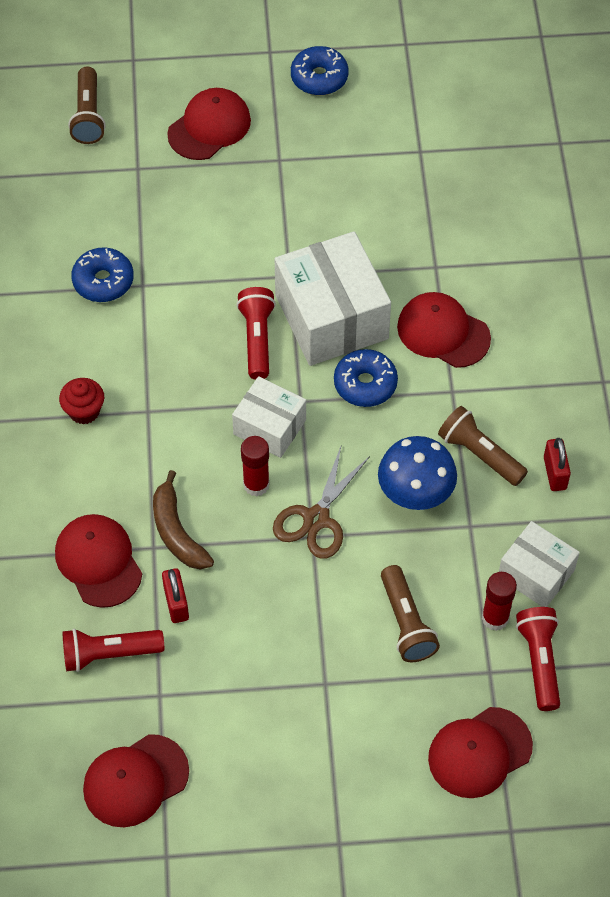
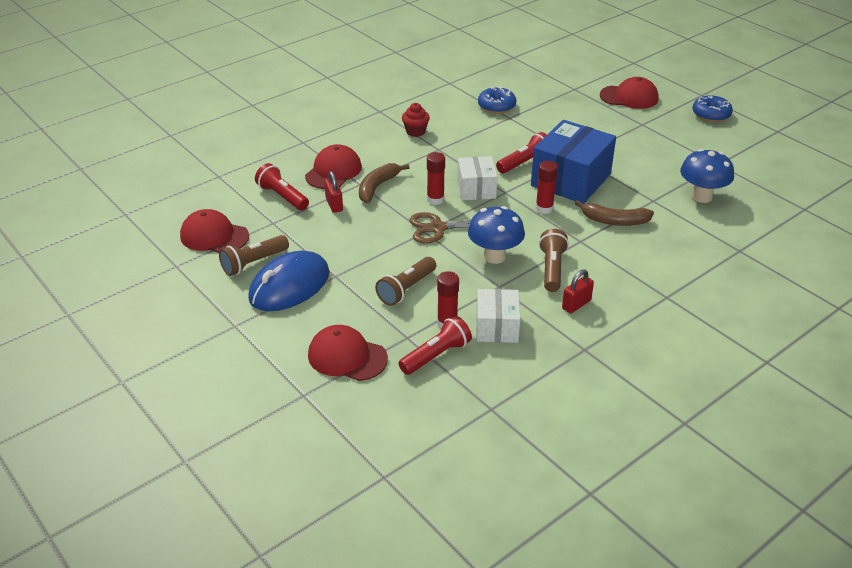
camera: 55 degrees right, 20 degrees down
brown flashlight [68,67,106,144] -> brown flashlight moved to [219,235,289,276]
red padlock [162,568,189,623] -> red padlock turned 60 degrees counterclockwise [324,171,343,213]
white box [275,231,391,366] -> blue box [531,120,616,204]
blue donut [334,349,398,407] -> red glue stick [536,161,558,214]
red cap [397,292,491,368] -> brown banana [575,200,654,226]
none -> blue mouse [248,251,330,311]
none -> blue mushroom [680,149,734,203]

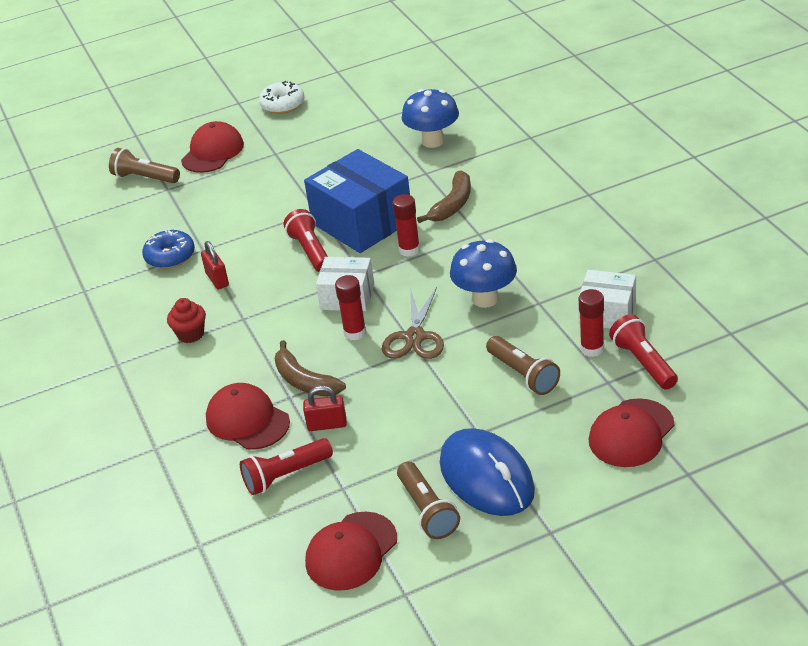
camera: 70 degrees left, 0 degrees up
brown flashlight [539,229,569,292] -> brown flashlight moved to [109,148,180,183]
red padlock [562,269,594,314] -> red padlock moved to [201,241,229,289]
blue donut [692,95,733,122] -> white donut [259,81,305,114]

